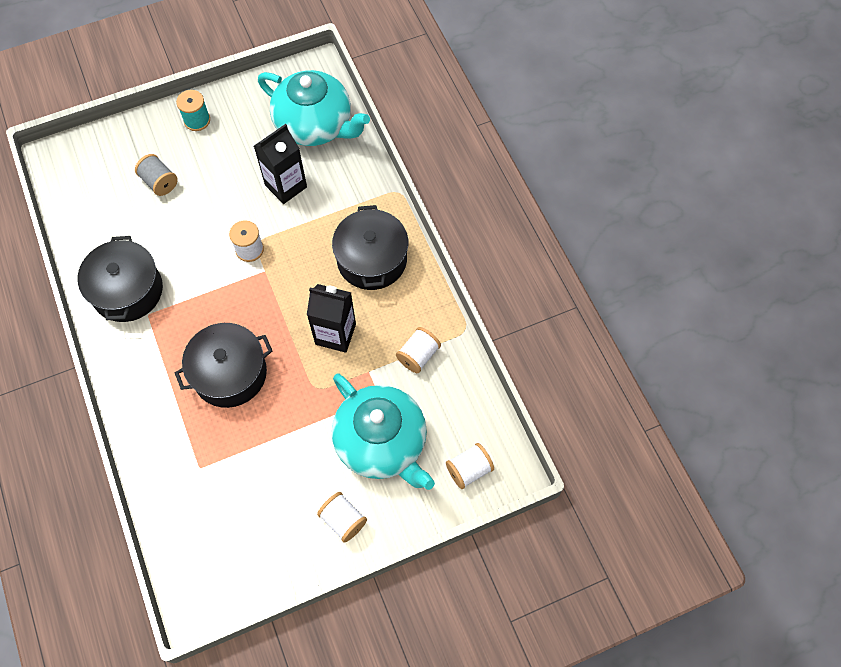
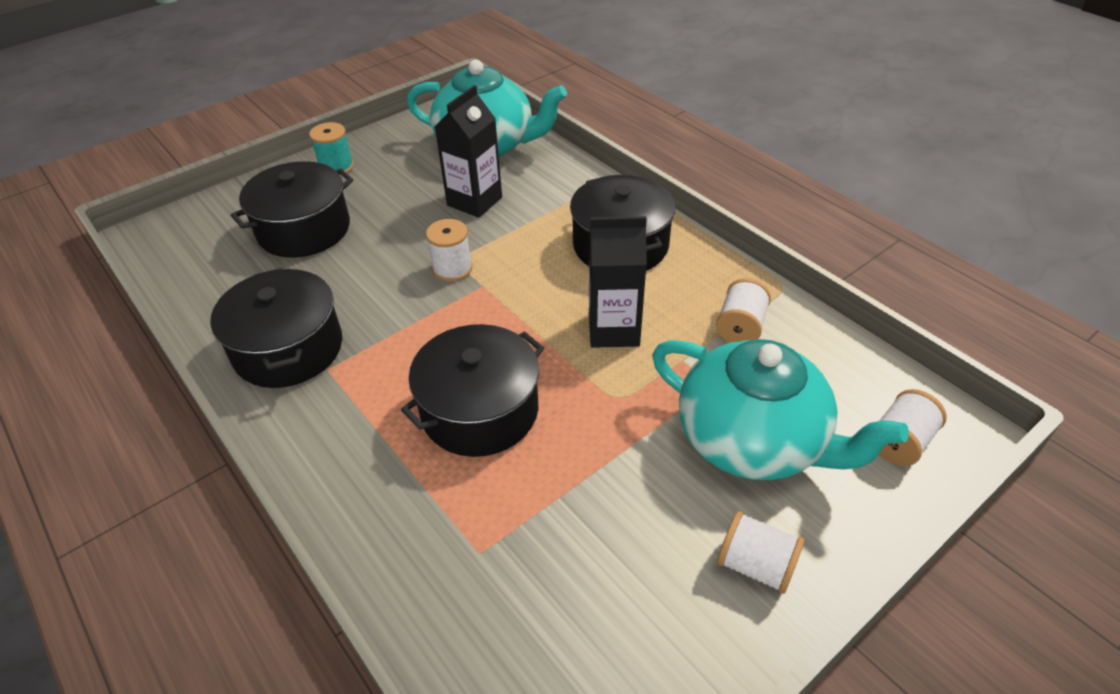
camera: 15 degrees left, 20 degrees down
grey spool [135,154,178,196] -> black pot [231,161,353,258]

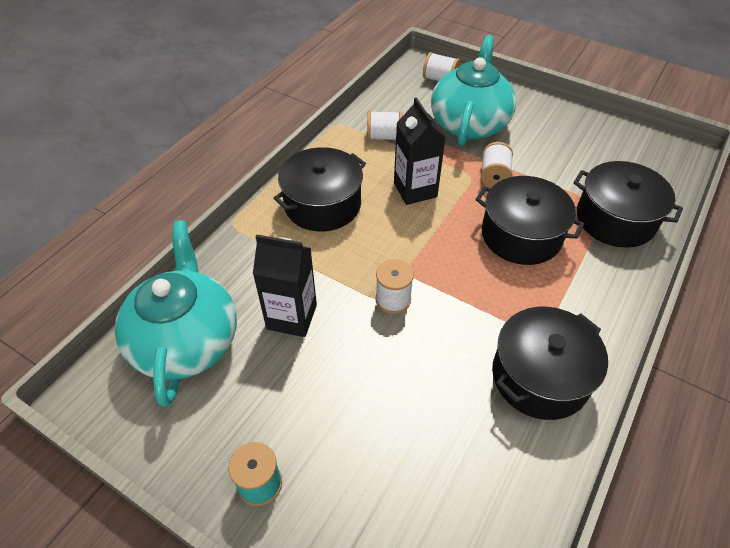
camera: 110 degrees left, 5 degrees up
black pot [231,161,353,258] -> black pot moved to [574,161,683,248]
white spool [717,511,805,594] -> white spool moved to [481,142,513,188]

